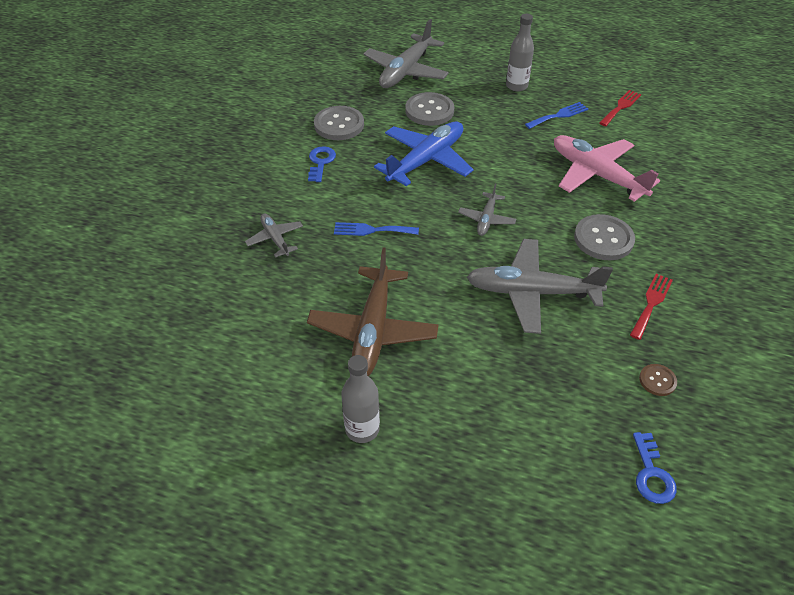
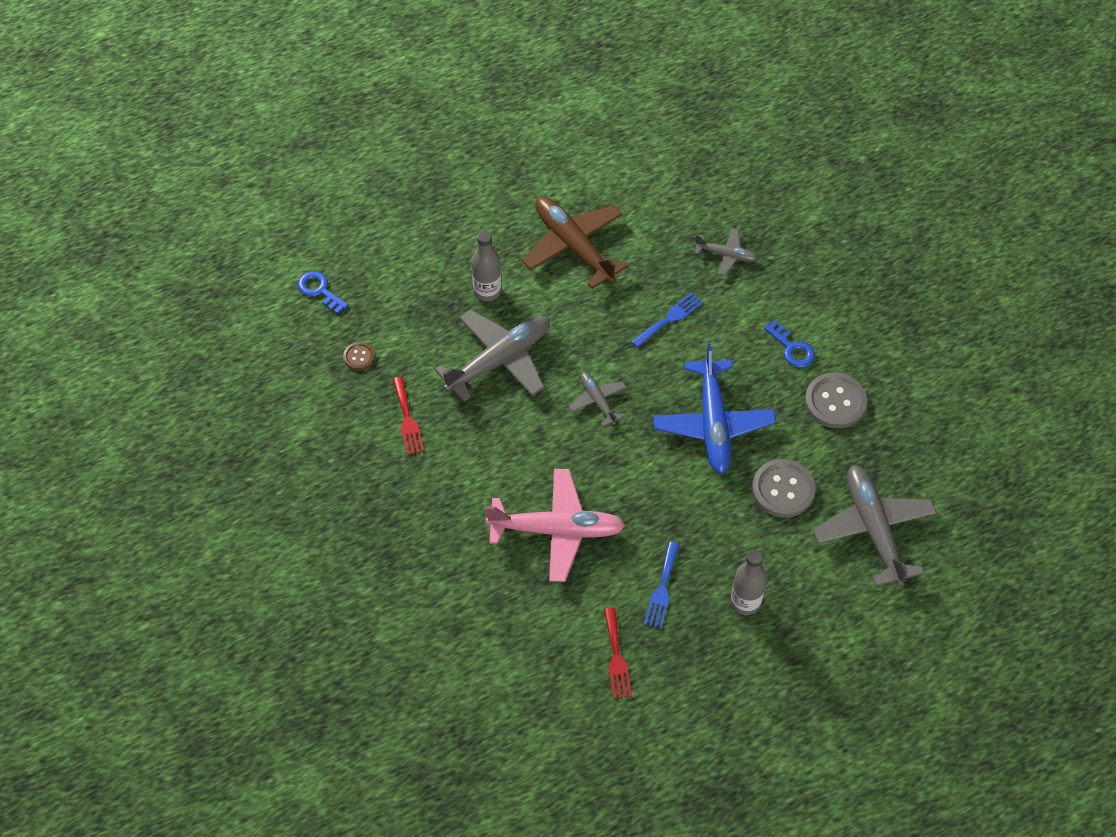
camera: 135 degrees right, 10 degrees up
grey bottle [341,355,380,443] -> grey bottle moved to [472,231,501,301]
grey button [574,214,635,260] -> none

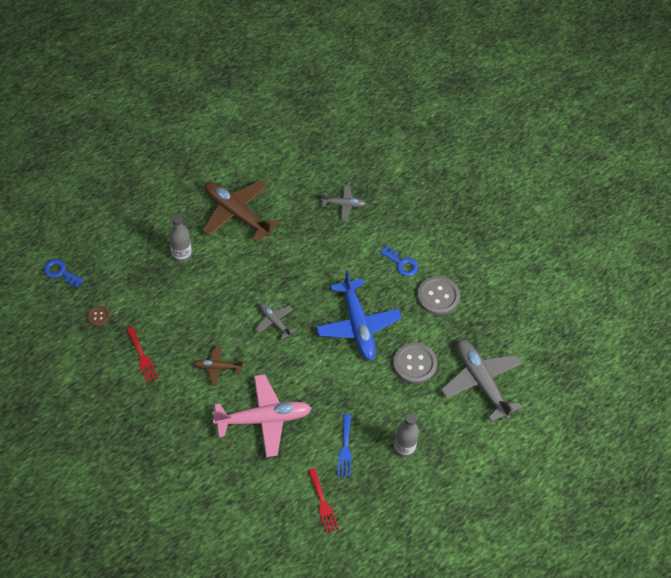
camera: 15 degrees left, 0 degrees up
grey plane [435,309,550,402] -> none
blue fork [631,292,703,348] -> none
none -> brown plane [193,345,243,386]

